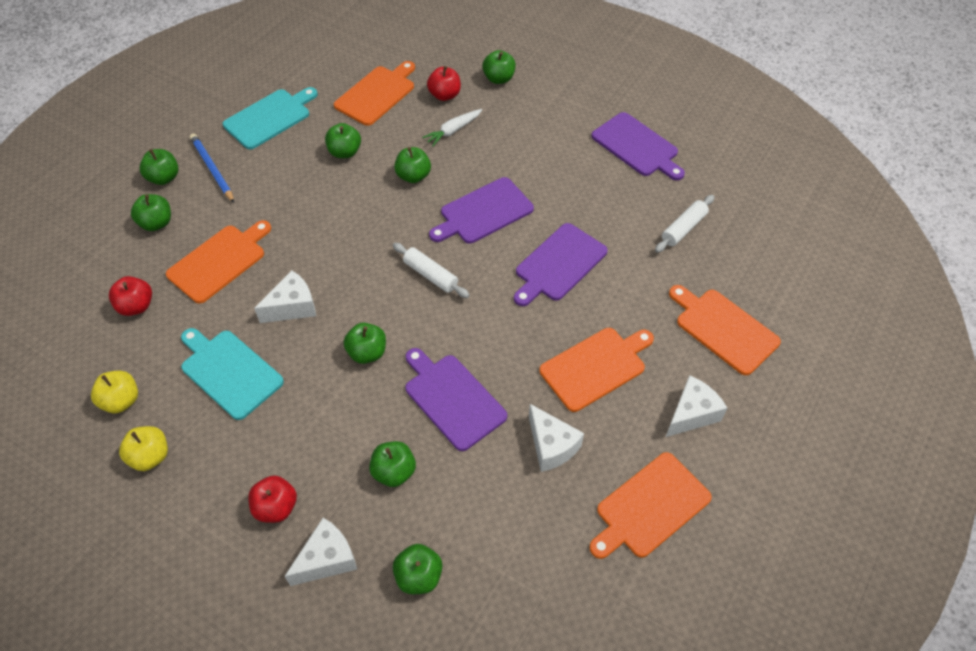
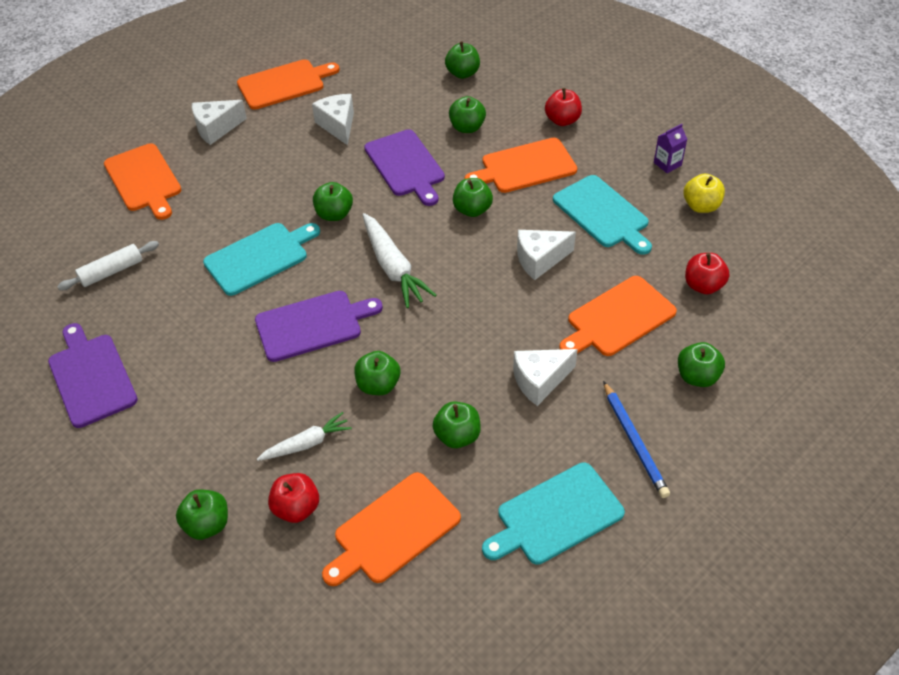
camera: 165 degrees left, 5 degrees down
yellow apple [119,426,168,471] -> purple carton [654,124,687,173]
green apple [140,149,178,185] -> green apple moved to [313,182,353,221]
white cheese [284,518,357,586] -> white cheese moved to [513,349,578,406]
white rolling pin [393,243,470,298] -> white carrot [362,213,437,308]
purple cutting board [514,223,608,306] -> turquoise cutting board [203,223,320,296]
orange cutting board [539,328,654,412] -> orange cutting board moved to [465,138,577,193]

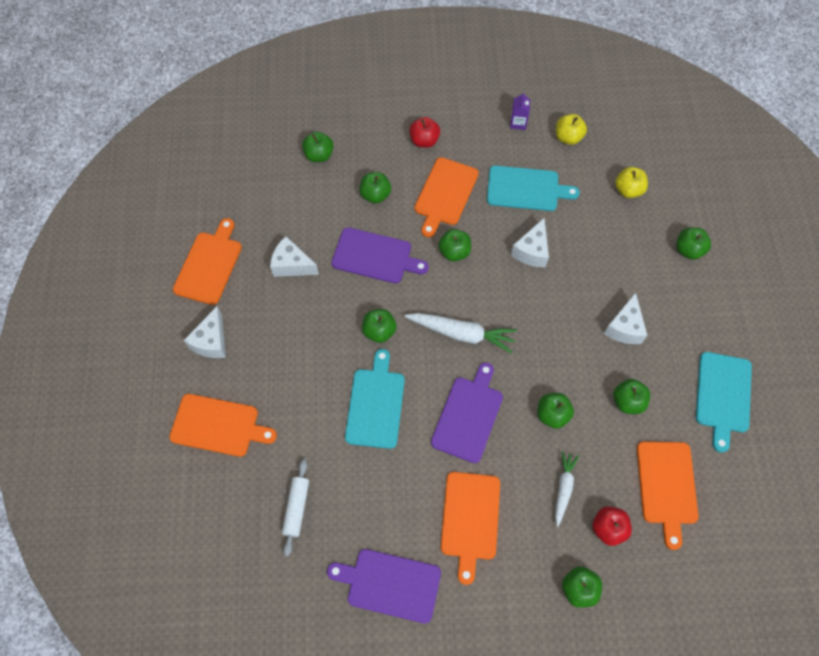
camera: 50 degrees left, 15 degrees up
orange cutting board [559,276,677,356] -> orange cutting board moved to [441,472,500,585]
blue pencil [603,381,670,498] -> none
red apple [685,253,730,294] -> yellow apple [615,167,648,198]

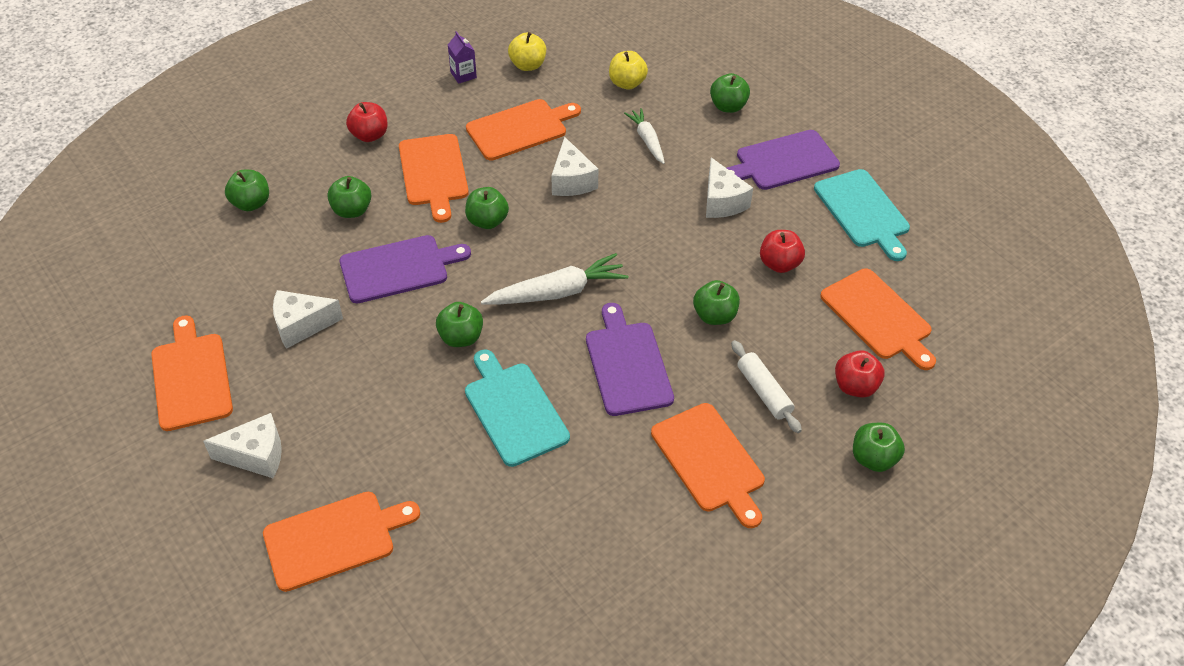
camera: 35 degrees left, 15 degrees down
white cheese [184,306,226,358] -> white cheese turned 75 degrees counterclockwise [203,413,282,478]
white rolling pin [282,459,309,556] -> white rolling pin moved to [731,340,802,433]
purple cutting board [327,549,441,623] -> purple cutting board moved to [727,130,840,190]
turquoise cutting board [487,166,580,211] -> orange cutting board [466,99,581,161]
white carrot [555,451,579,527] -> white carrot moved to [624,108,665,164]
green apple [613,379,650,414] -> red apple [760,230,805,273]

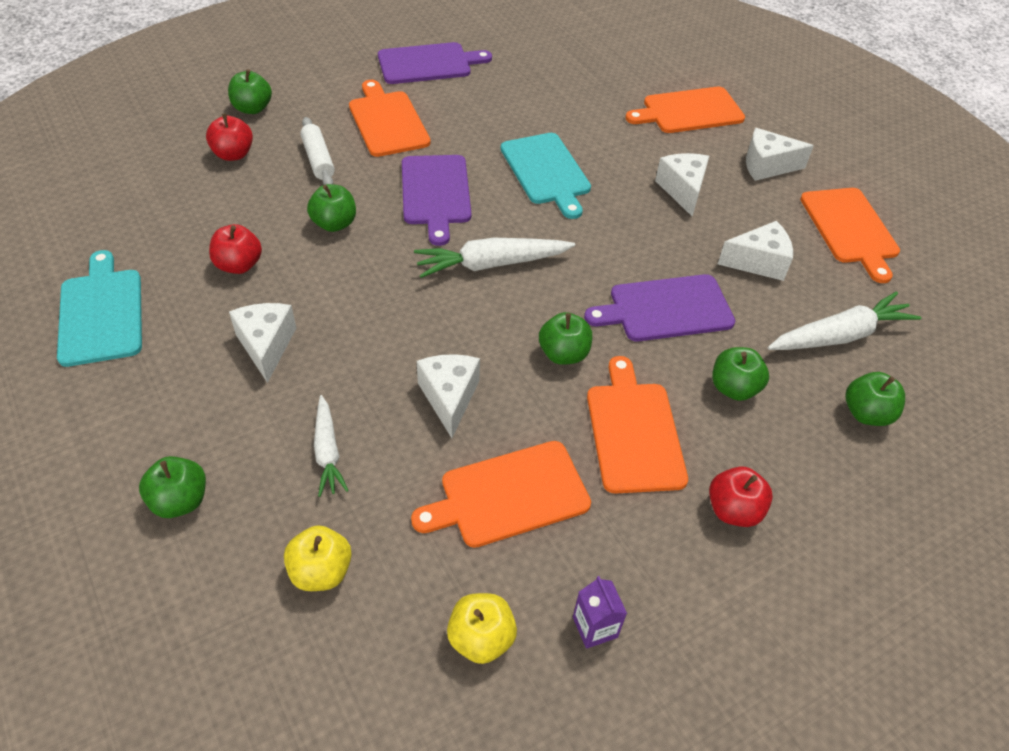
camera: 175 degrees left, 0 degrees up
green apple [436,302,483,347] -> none
purple cutting board [727,130,840,190] -> purple cutting board moved to [378,42,492,84]
orange cutting board [820,268,936,370] -> none
none -> white cheese [655,153,709,217]
none -> white carrot [768,291,921,350]

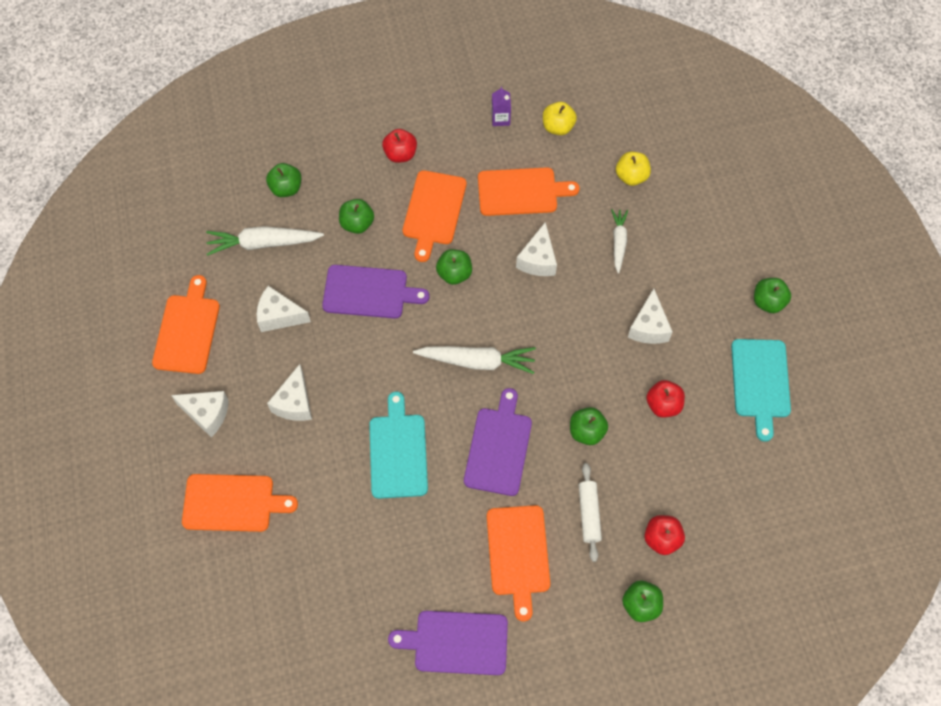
camera: 160 degrees left, 15 degrees up
green apple [139,456,206,518] -> green apple moved to [754,278,791,313]

